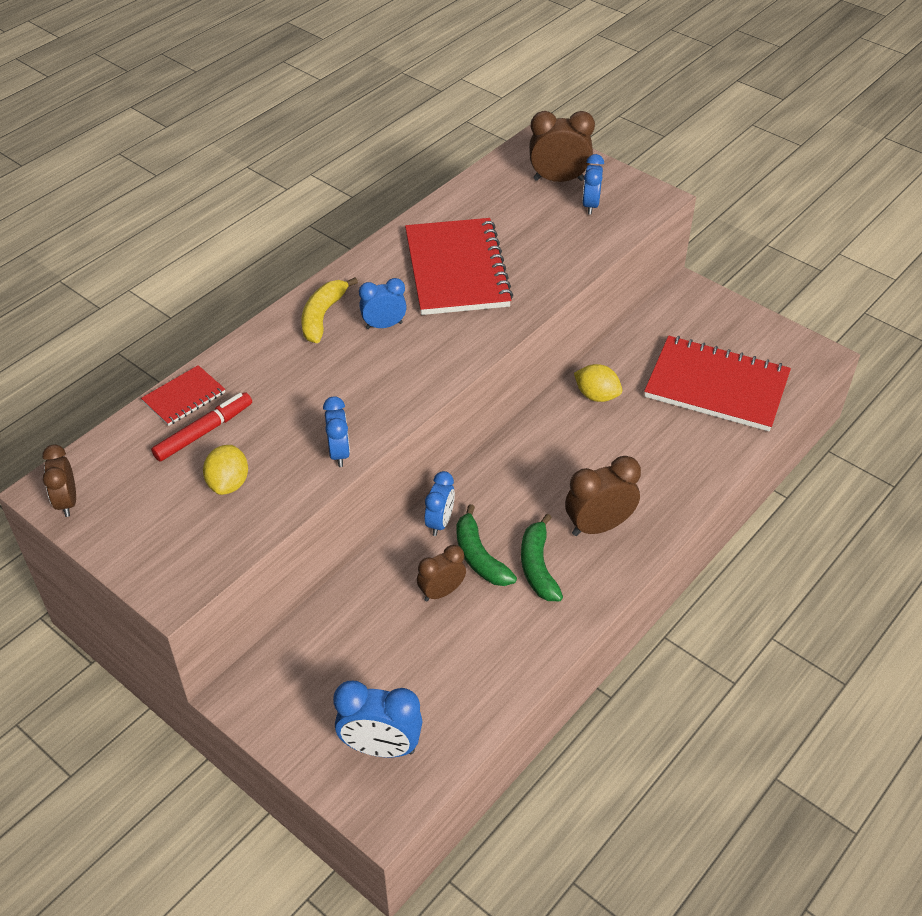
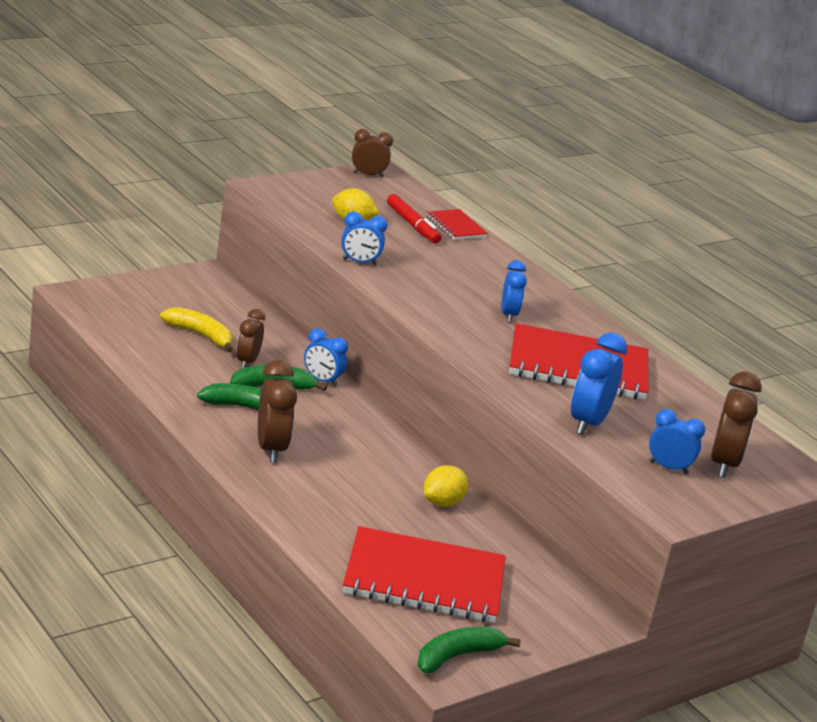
camera: 100 degrees right, 20 degrees down
yellow banana [301,277,358,343] -> yellow banana moved to [160,307,233,352]
blue clock [333,681,423,758] -> blue clock moved to [571,333,627,435]
brown clock [417,545,466,601] -> brown clock turned 150 degrees counterclockwise [236,309,265,369]
red notebook [644,336,791,431] -> red notebook turned 60 degrees clockwise [343,526,506,623]
none -> green banana [417,627,521,673]

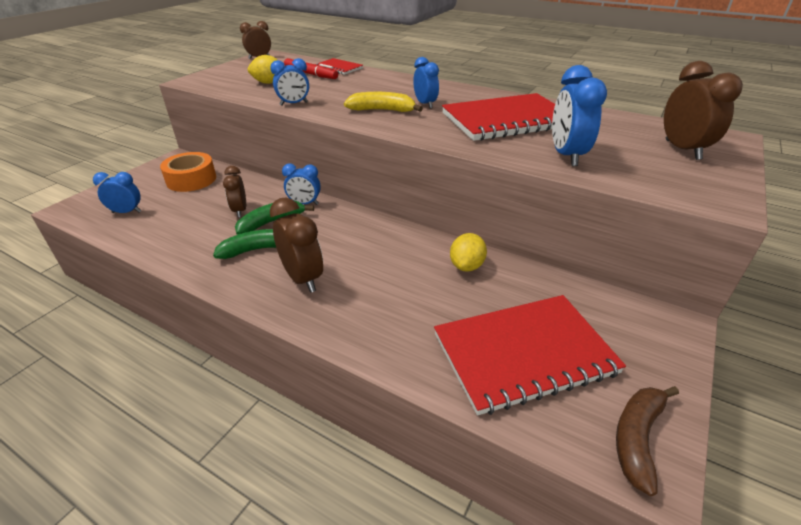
camera: 20 degrees left, 10 degrees up
yellow banana [160,307,233,352] -> yellow banana moved to [344,92,423,112]
green banana [417,627,521,673] -> brown banana [616,386,679,496]
blue clock [649,409,705,475] -> blue clock moved to [93,172,141,213]
none -> orange tape [160,152,216,192]

